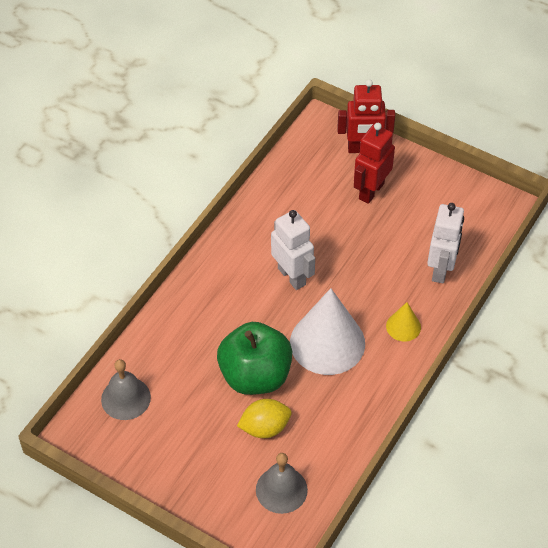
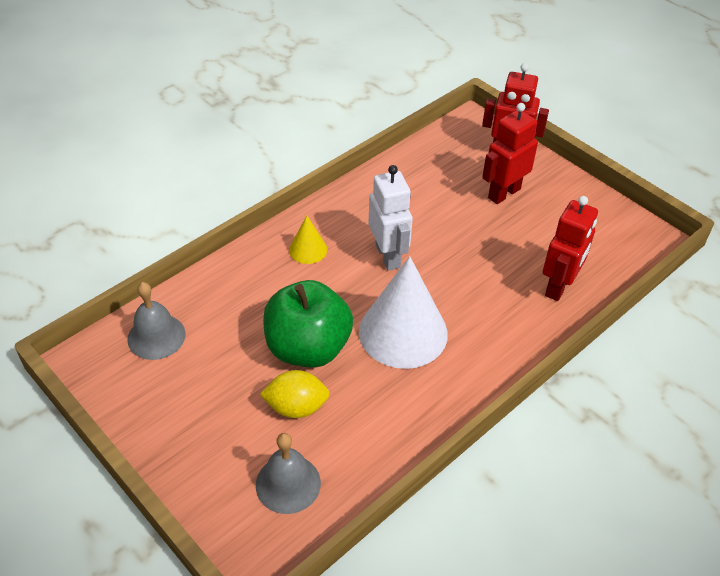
camera: 15 degrees right, 5 degrees down
yellow cone [386,302,421,341] -> yellow cone moved to [289,216,327,264]
white robot [427,203,464,283] -> red robot [543,196,598,301]

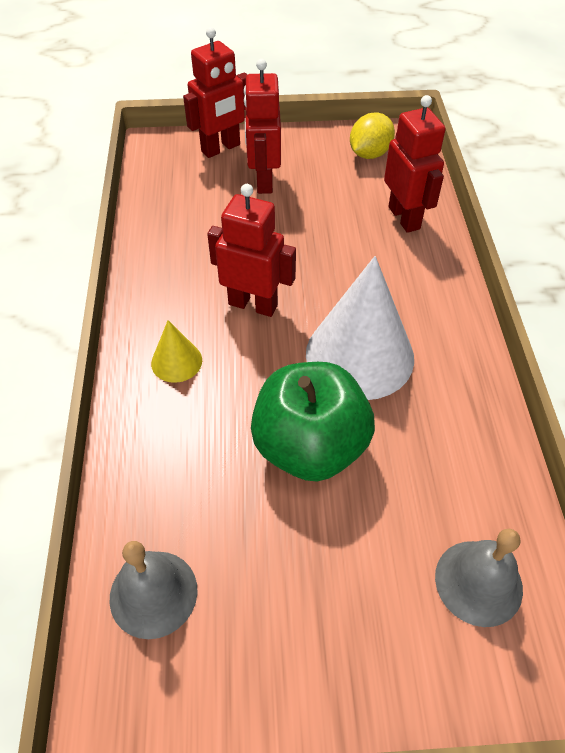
camera: 50 degrees left, 5 degrees up
yellow lemon [260,370,330,418] -> yellow lemon moved to [350,112,395,159]
white robot [369,165,413,271] -> red robot [207,184,296,317]

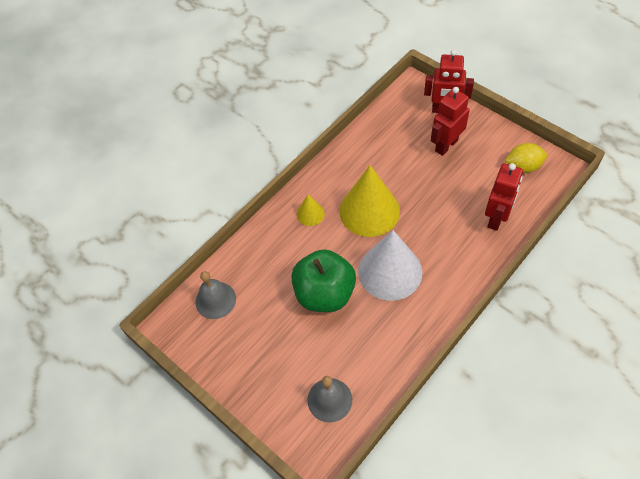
camera: 50 degrees right, 5 degrees up
red robot [207,184,296,317] -> yellow cone [339,165,400,237]

